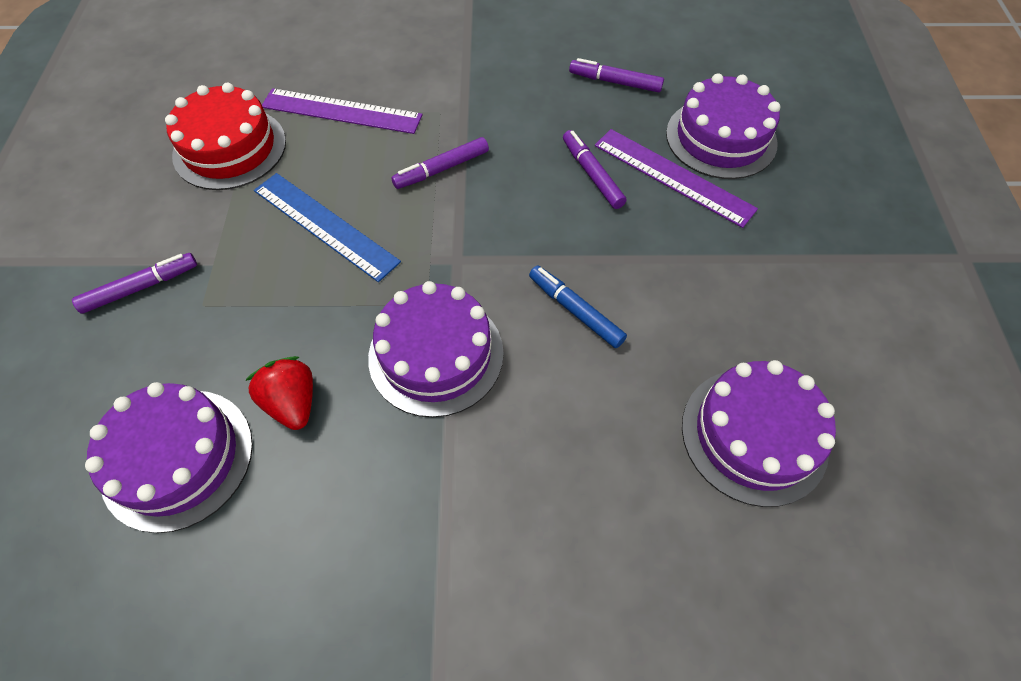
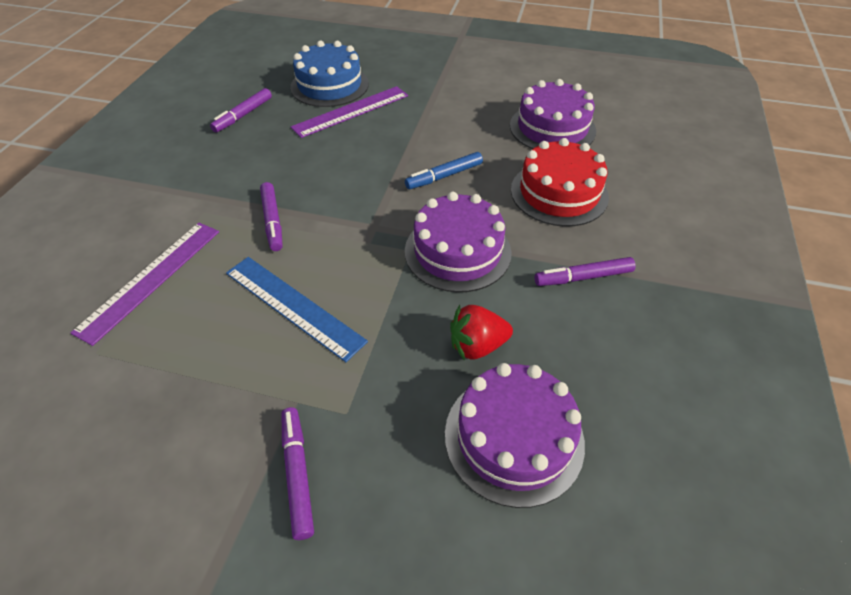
camera: 75 degrees left, 10 degrees down
red cake [165,83,286,190] -> red cake moved to [511,138,609,227]
blue ruler [254,173,401,282] -> blue ruler turned 75 degrees clockwise [226,257,368,362]
purple marker [563,130,627,209] -> purple marker moved to [534,257,636,286]
purple cake [666,73,780,179] -> blue cake [290,41,369,107]

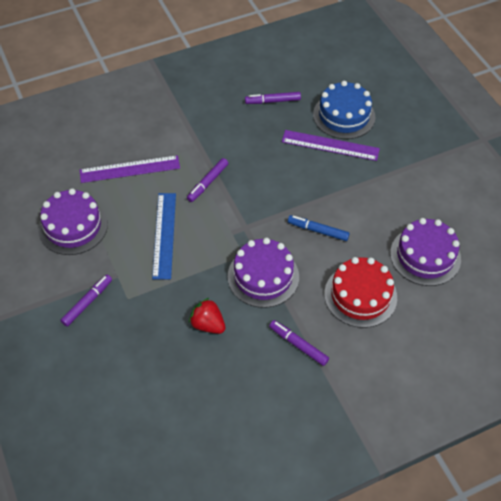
camera: 50 degrees right, 5 degrees up
purple cake [445,363,585,508] -> purple cake moved to [38,188,108,255]

